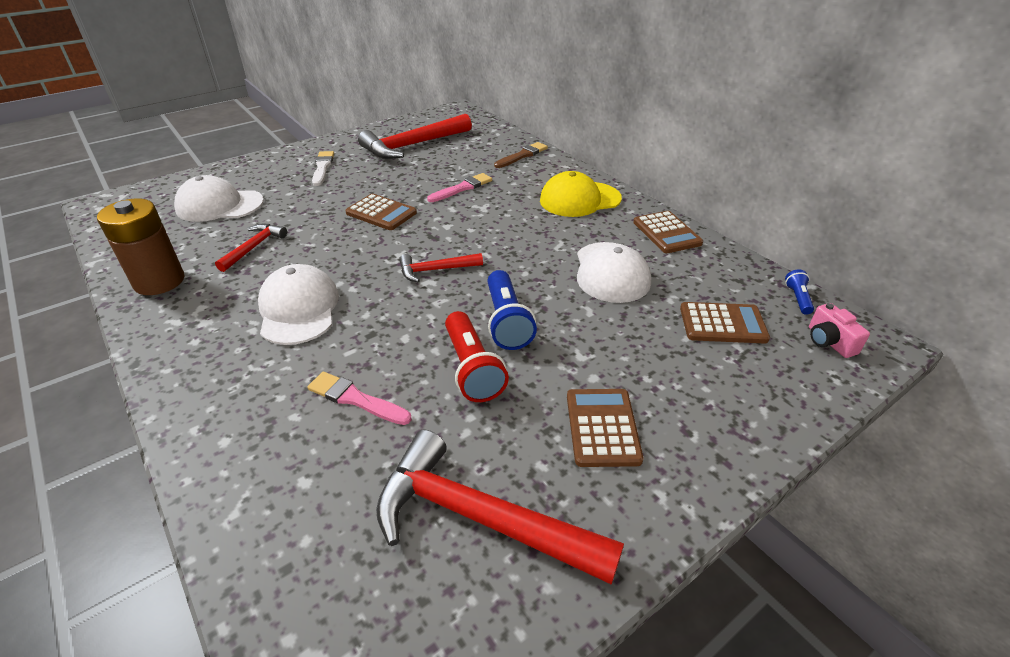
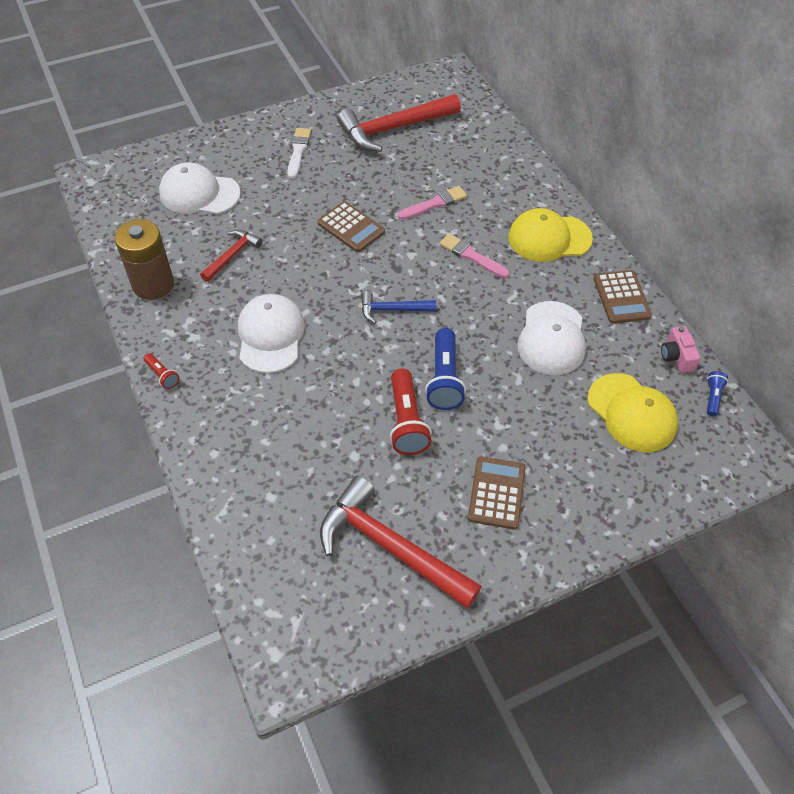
camera: 10 degrees right, 15 degrees up
pink brush [307,372,412,425] -> pink brush moved to [439,234,509,278]
red hammer [399,253,483,282] -> blue hammer [361,291,436,324]
brown brush [494,142,548,168] -> none
brown calculator [680,302,770,344] -> yellow cap [588,373,678,452]
pink camera [809,303,870,358] -> pink camera moved to [661,326,701,373]
none -> red flashlight [144,353,179,389]

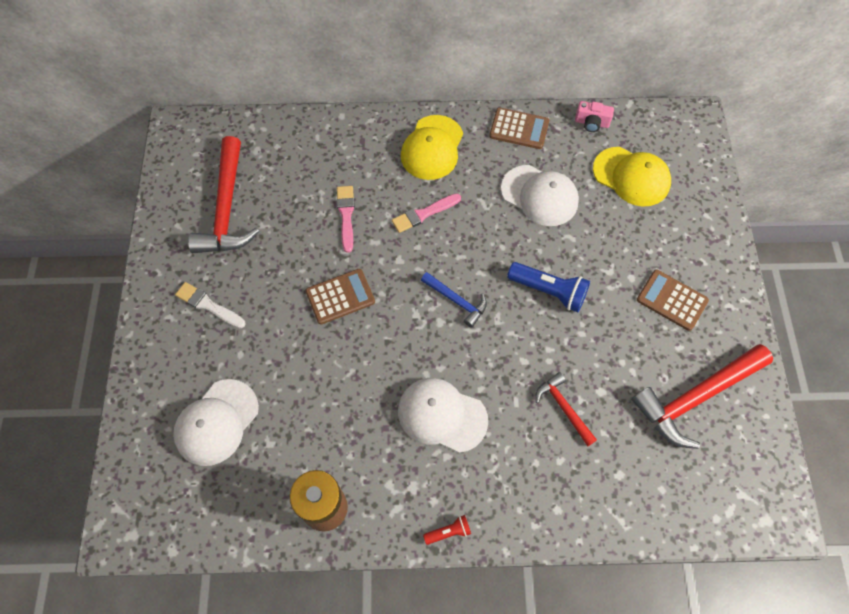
camera: 65 degrees left, 10 degrees up
red hammer [200,230,262,282] -> red hammer moved to [536,372,597,446]
blue hammer [361,291,436,324] -> blue hammer turned 75 degrees counterclockwise [421,272,487,328]
red flashlight [390,369,432,455] -> none
yellow cap [588,373,678,452] -> yellow cap turned 45 degrees clockwise [593,147,671,207]
blue flashlight [707,371,728,416] -> none

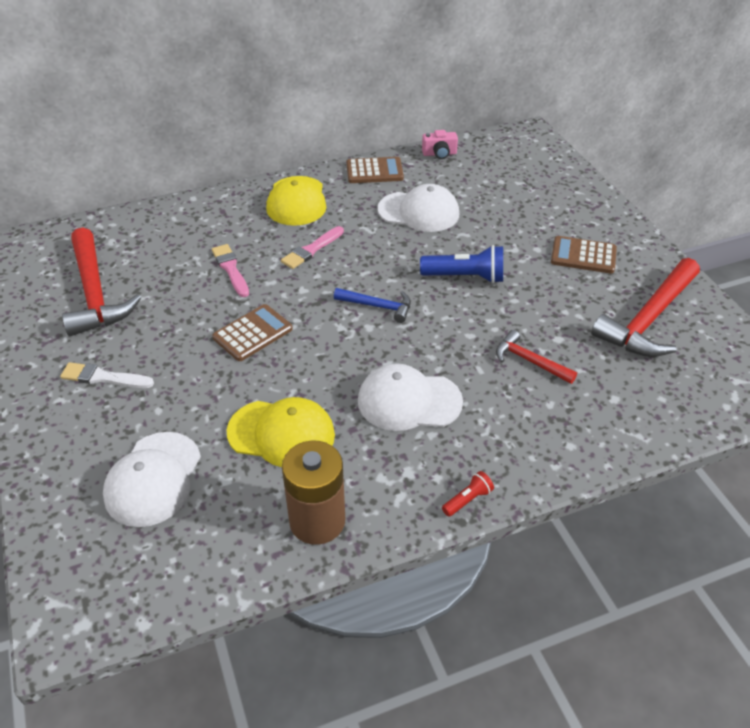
camera: 20 degrees left, 20 degrees down
yellow cap [593,147,671,207] -> yellow cap moved to [227,397,335,467]

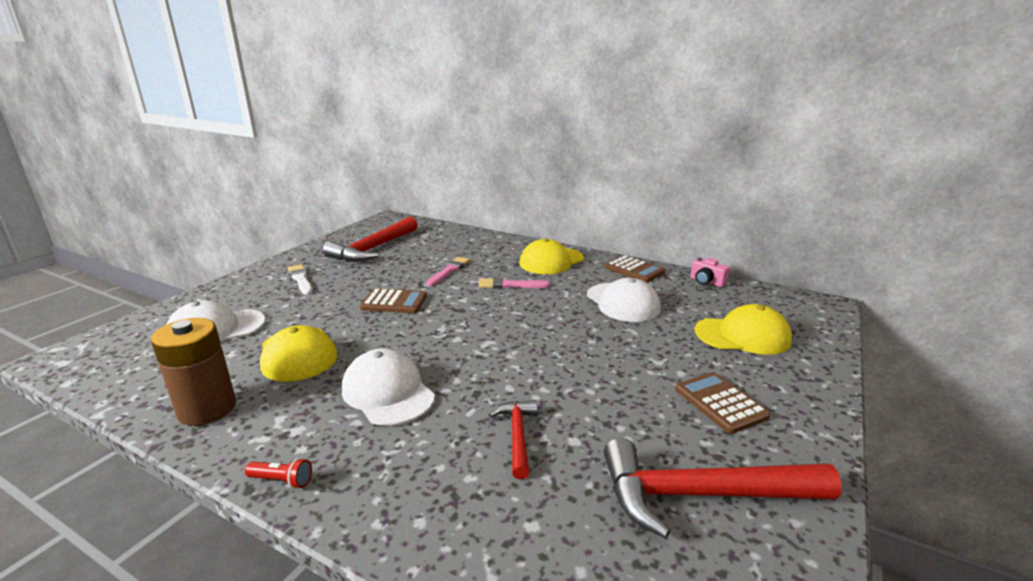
camera: 50 degrees right, 20 degrees down
blue hammer [334,288,411,323] -> none
blue flashlight [420,245,503,283] -> none
none -> yellow cap [695,304,792,355]

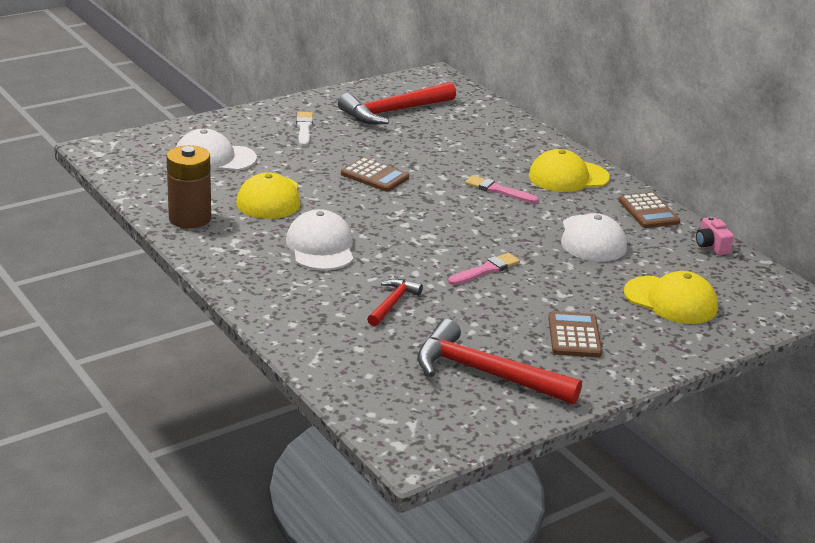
camera: 25 degrees right, 5 degrees up
red flashlight [245,458,312,489] -> none
pink brush [427,257,470,286] -> pink brush moved to [448,253,520,285]

